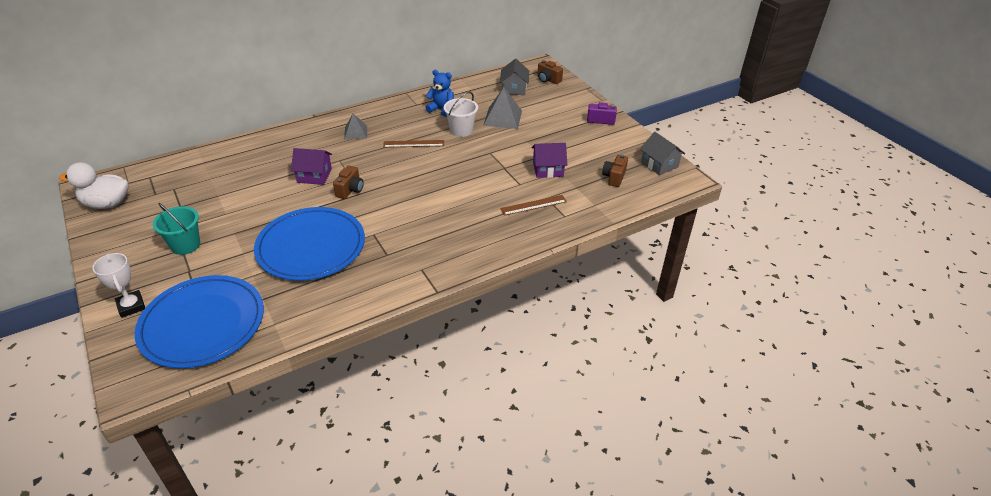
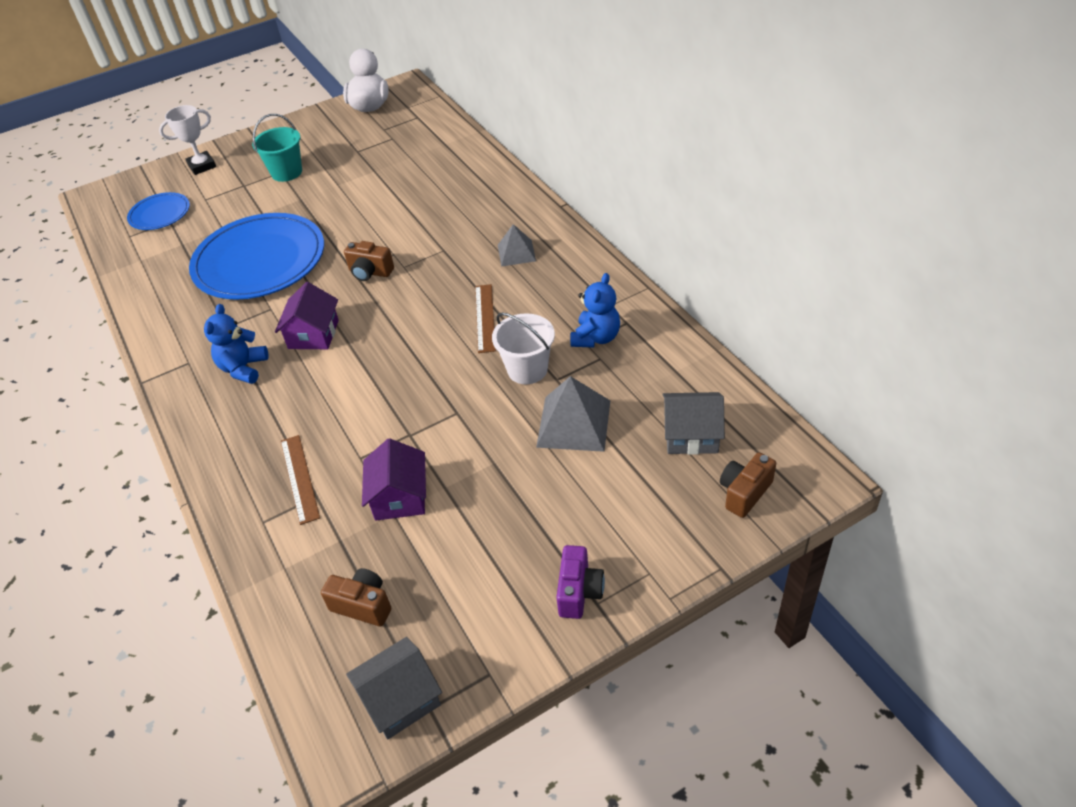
camera: 95 degrees right, 5 degrees up
blue plate [135,275,264,368] -> blue plate [127,192,190,230], size x0.50
purple house [291,148,332,185] -> purple house moved to [275,282,339,349]
none -> blue teddy bear [204,304,269,384]

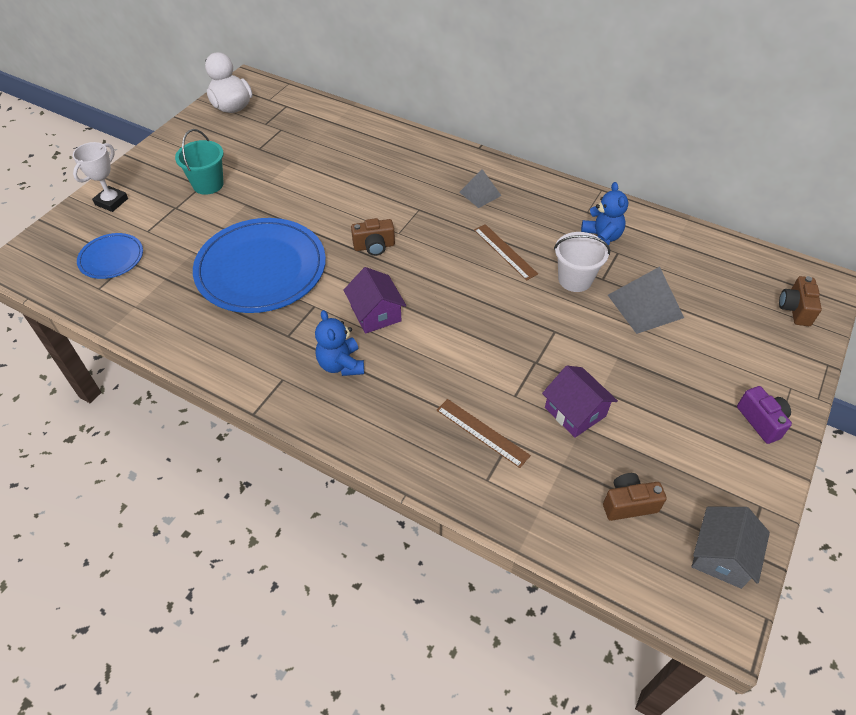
camera: 35 degrees left, 5 degrees up
grey house [662,392,725,455] -> none

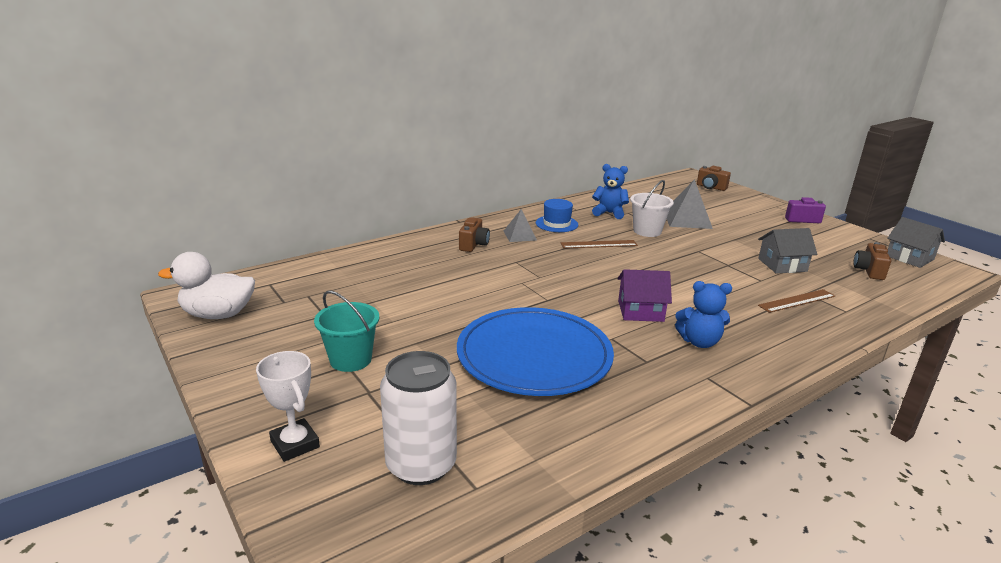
camera: 65 degrees left, 25 degrees down
blue plate [77,233,143,279] -> white can [380,351,457,485]
brown camera [351,218,395,256] -> brown camera moved to [459,217,490,252]
purple house [542,366,618,438] -> grey house [758,228,817,274]
none -> blue hat [536,199,578,232]

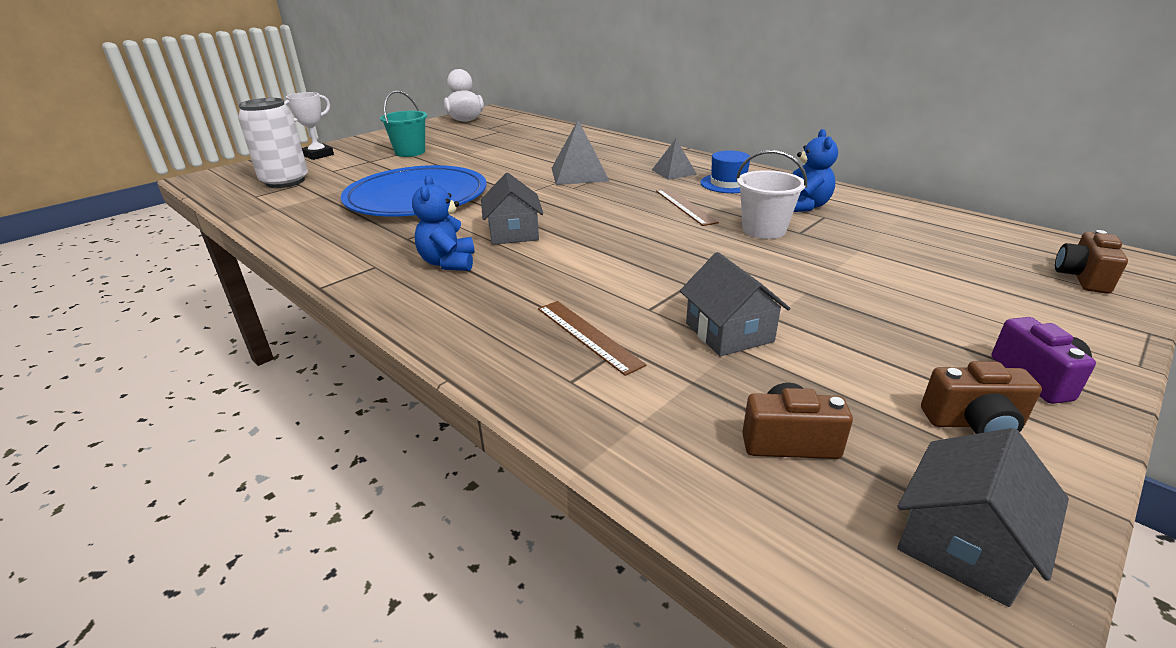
camera: 80 degrees right, 5 degrees up
brown camera [459,217,490,252] -> brown camera moved to [921,361,1042,434]
purple house [618,269,672,322] -> grey house [481,173,543,245]
grey pyramid [667,179,713,229] -> grey pyramid moved to [552,120,609,185]

